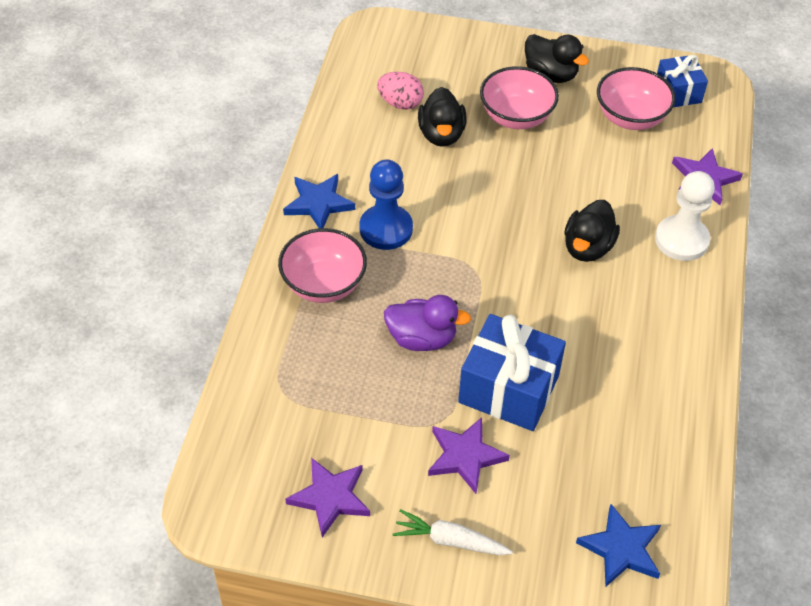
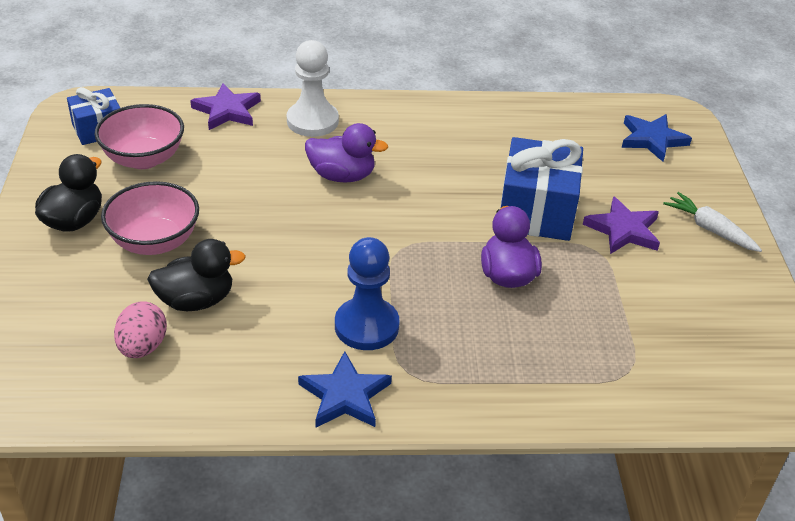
camera: 105 degrees left, 10 degrees down
pink bowl [278,228,367,303] -> none
purple star [285,458,370,538] -> none
white carrot [393,509,513,555] -> white carrot turned 135 degrees clockwise [663,192,762,252]
black duck [565,200,620,262] -> purple duck [305,123,388,182]

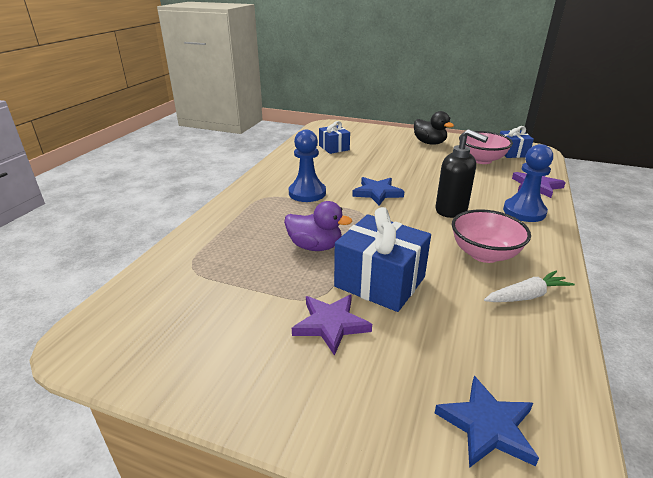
camera: 115 degrees right, 10 degrees down
pink bowl [101,181,199,255] -> pink bowl moved to [452,209,531,263]
pink egg [114,301,167,358] -> blue gift [319,121,350,154]
black duck [147,239,246,311] -> none
white pawn [287,40,339,137] -> blue pawn [503,144,553,222]
blue star [298,351,392,427] -> blue star moved to [352,177,404,206]
purple duck [305,123,388,182] -> black soap dispenser [435,129,488,218]
white carrot [663,192,762,252] -> white carrot moved to [484,271,575,302]

